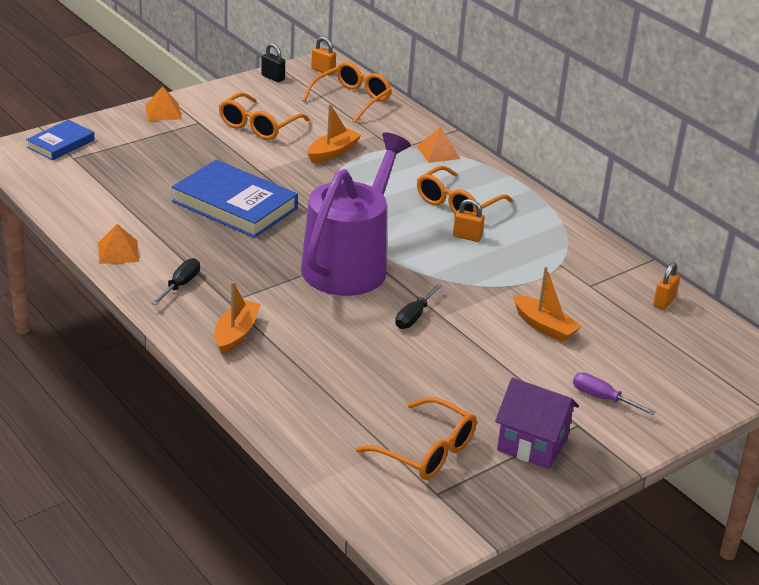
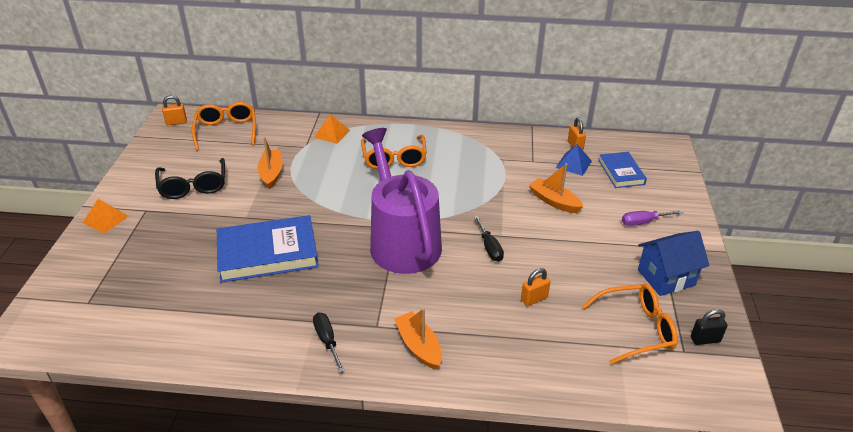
camera: 45 degrees left, 5 degrees up
blue book [26,120,95,161] -> blue book moved to [599,152,647,188]
orange pyramid [98,224,139,264] -> none
orange glasses [219,92,310,140] -> black glasses [155,158,225,199]
black padlock [261,43,285,82] -> black padlock moved to [691,309,727,345]
orange padlock [453,199,485,242] -> orange padlock moved to [521,268,550,306]
purple house [495,378,579,469] -> blue house [638,231,709,296]
orange boat [513,267,582,342] -> orange boat turned 135 degrees counterclockwise [529,163,583,213]
none -> blue pyramid [556,144,592,176]

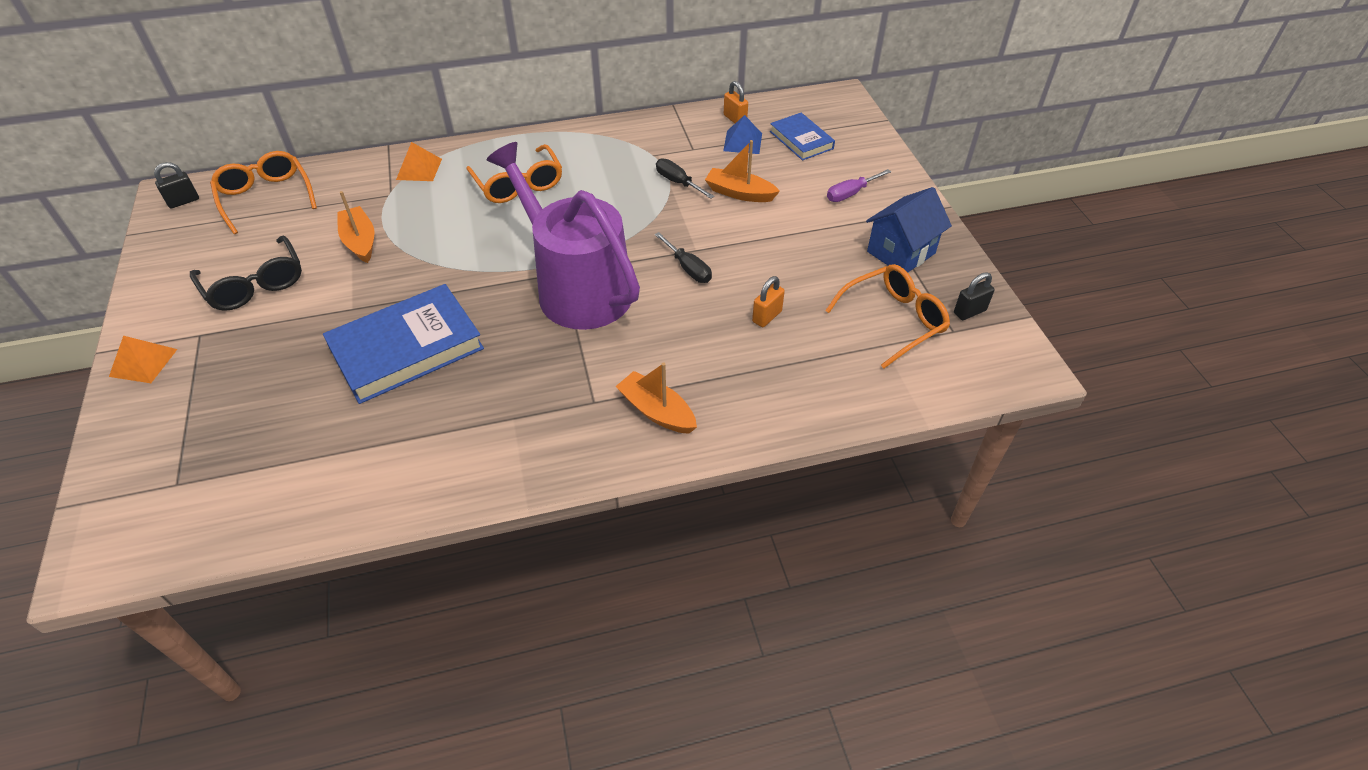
camera: 20 degrees left, 10 degrees up
orange padlock [162,95,187,125] -> black padlock [154,162,199,208]
black screwdriver [313,313,345,372] -> black screwdriver moved to [656,158,714,199]

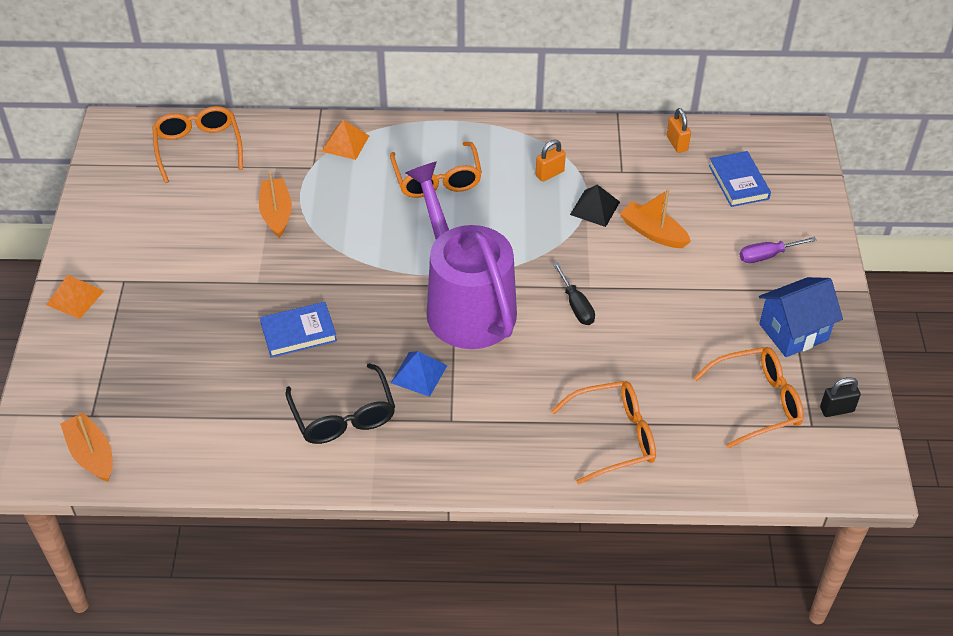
camera: 15 degrees right, 0 degrees up
black padlock [154,162,199,208] -> none
black glasses [190,235,302,311] -> black glasses moved to [286,363,395,444]
blue book [323,284,484,404] -> blue book [260,302,337,358], size x0.57
orange boat [616,362,697,434] -> orange boat moved to [60,412,113,482]
black screwdriver [656,158,714,199] -> black pyramid [570,184,620,227]
blue pyramid [723,115,762,154] -> blue pyramid moved to [391,351,448,397]
orange padlock [752,276,785,327] -> orange padlock moved to [536,140,566,182]
none -> orange glasses [551,381,656,485]

